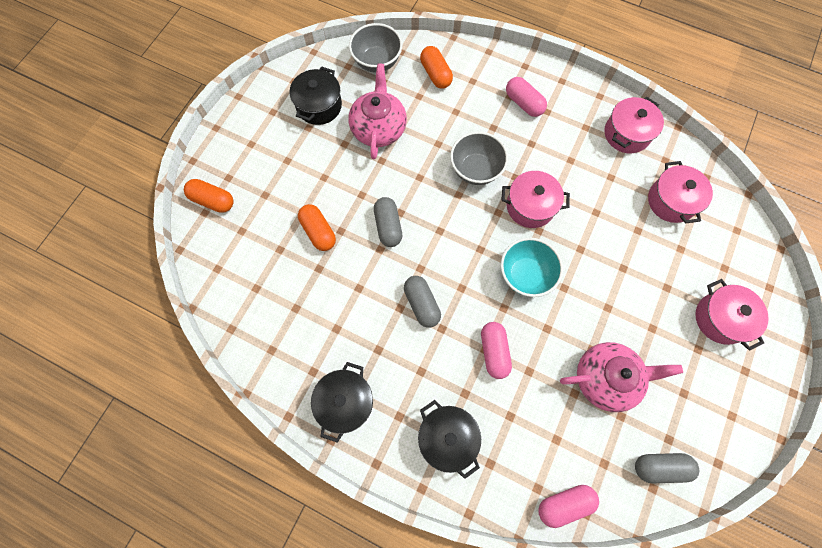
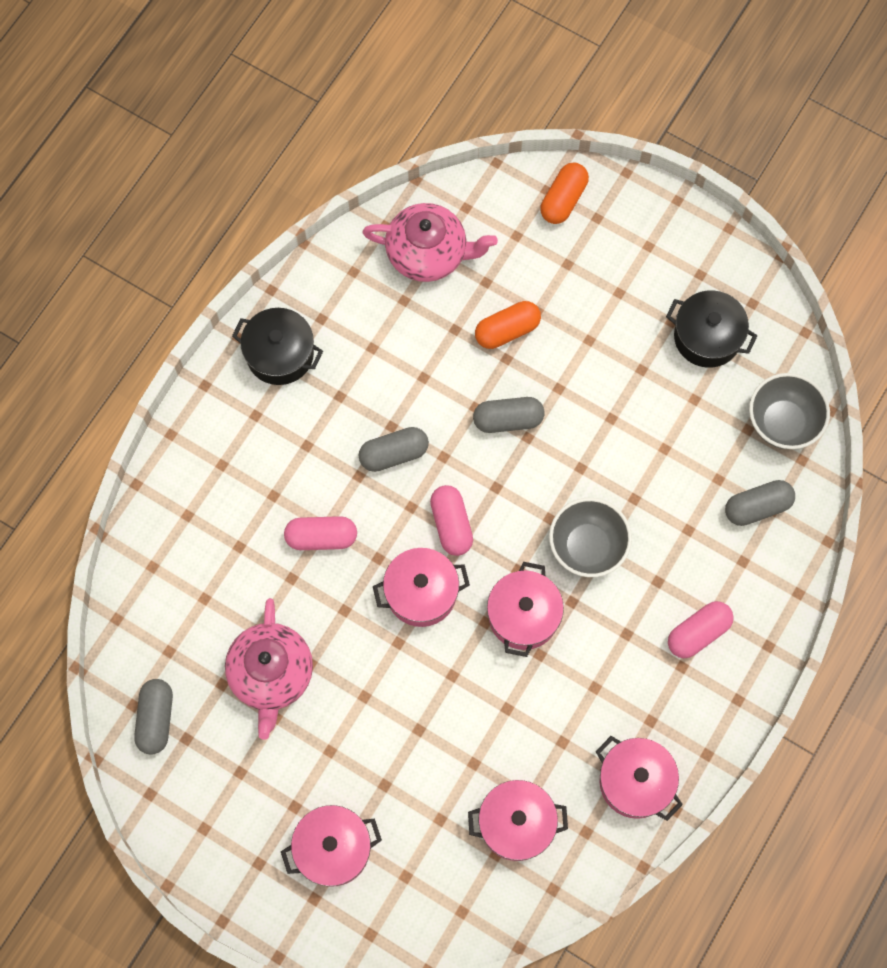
camera: 95 degrees right, 0 degrees up
pink teapot [349,63,407,159] -> pink teapot moved to [362,203,498,282]
black pot [418,400,481,479] -> none
orange capsule [420,46,453,88] -> grey capsule [725,480,795,526]
turquoise bowl [501,238,563,297] -> pink pot [373,548,470,627]
pink capsule [539,485,599,528] -> pink capsule moved to [430,485,473,556]

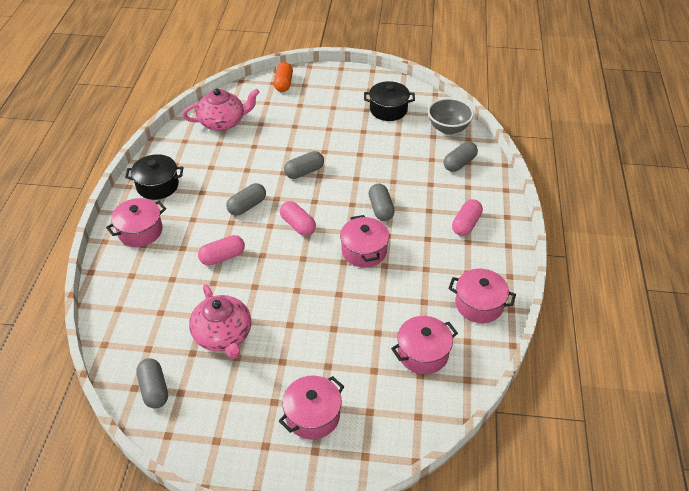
camera: 25 degrees left, 25 degrees down
pink pot [373,548,470,627] -> pink pot moved to [106,198,166,247]
orange capsule [475,301,541,349] -> none
grey bowl [549,498,632,577] -> grey capsule [369,184,395,221]

